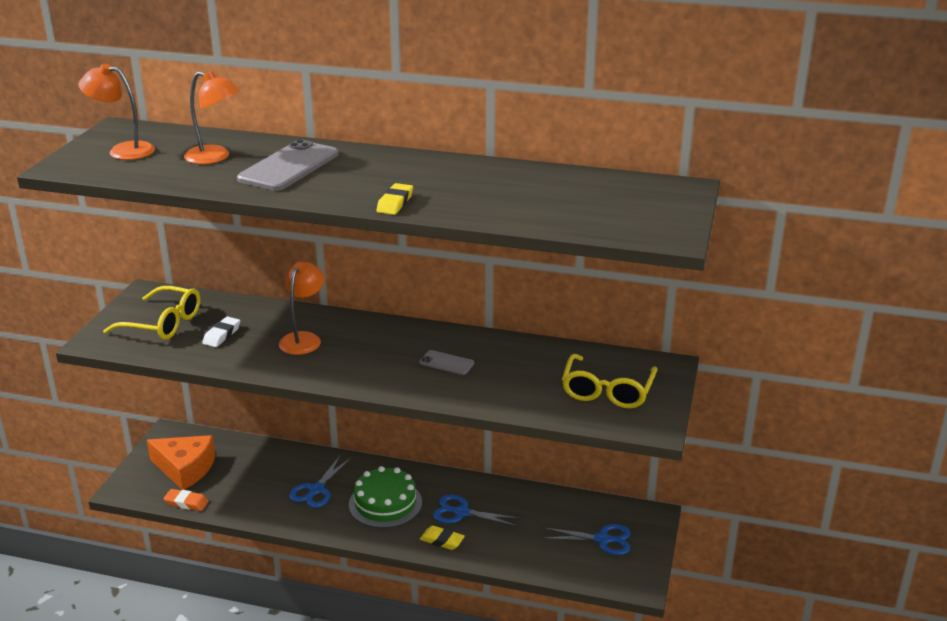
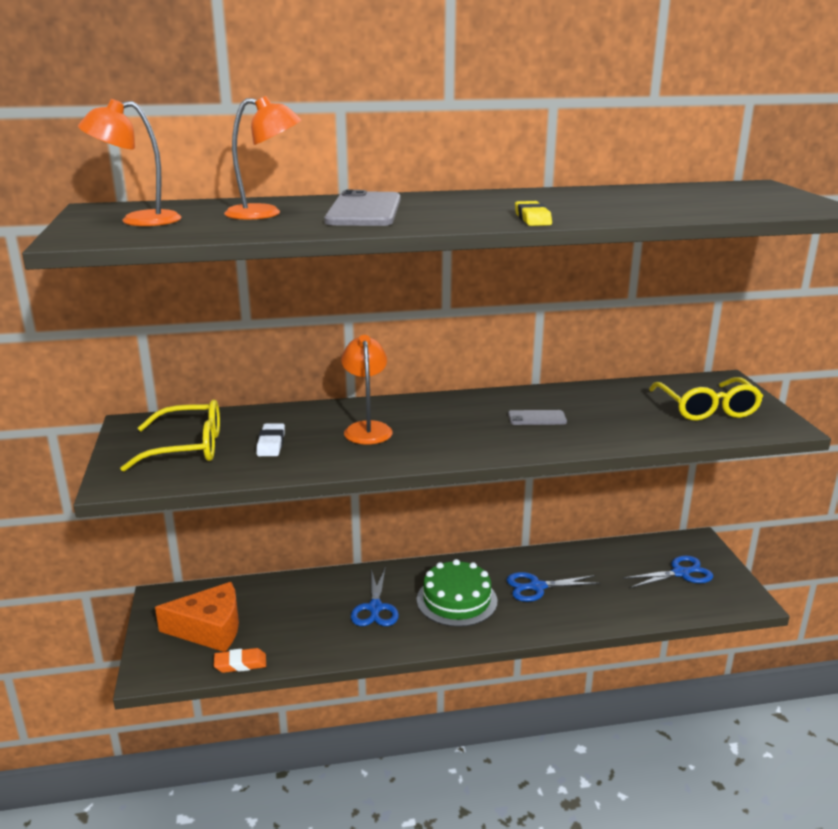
camera: 25 degrees left, 5 degrees down
yellow eraser [420,525,465,550] -> none

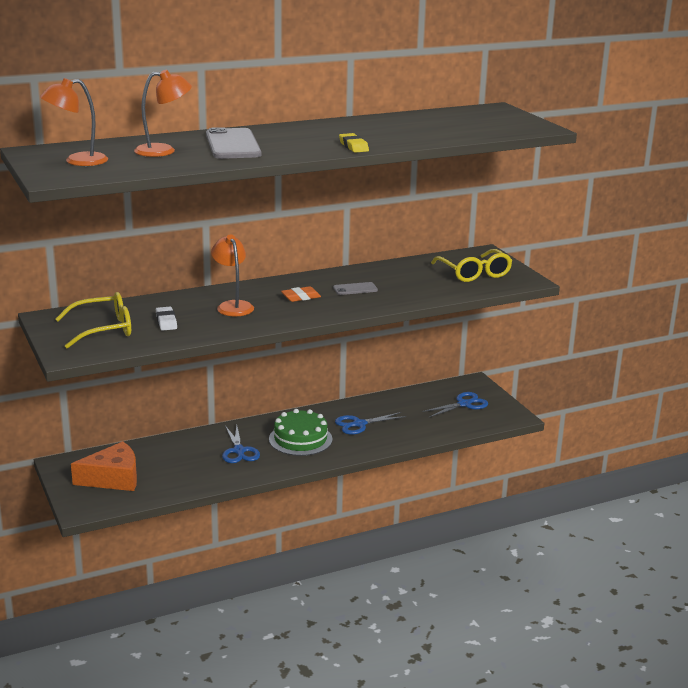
camera: 15 degrees left, 0 degrees up
orange eraser [214,648,266,673] -> orange eraser moved to [281,286,321,302]

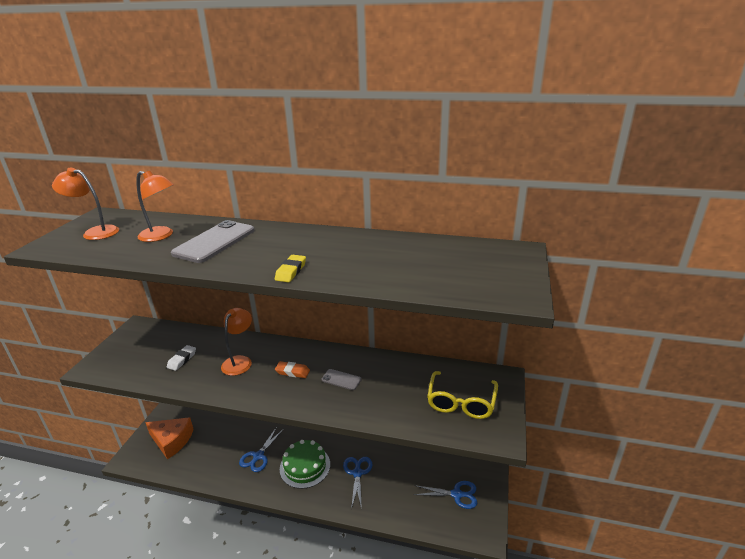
camera: 40 degrees right, 5 degrees up
yellow glasses [55,292,131,349] -> none
blue scissors [335,412,406,435] -> blue scissors turned 75 degrees clockwise [343,457,372,509]

